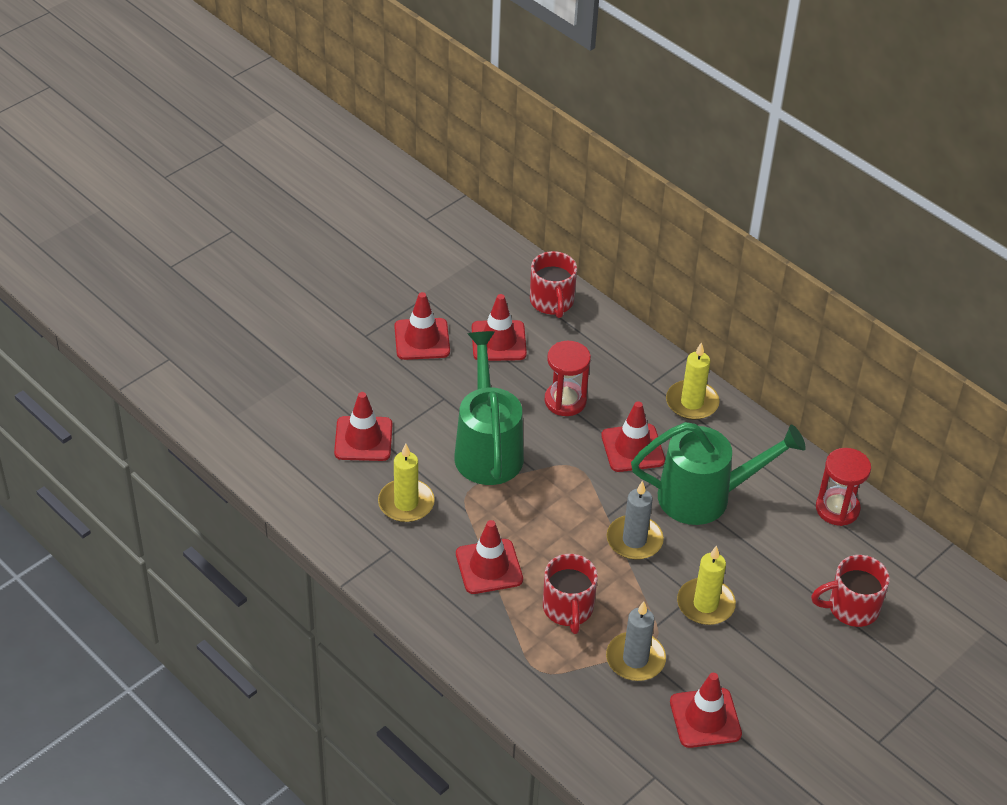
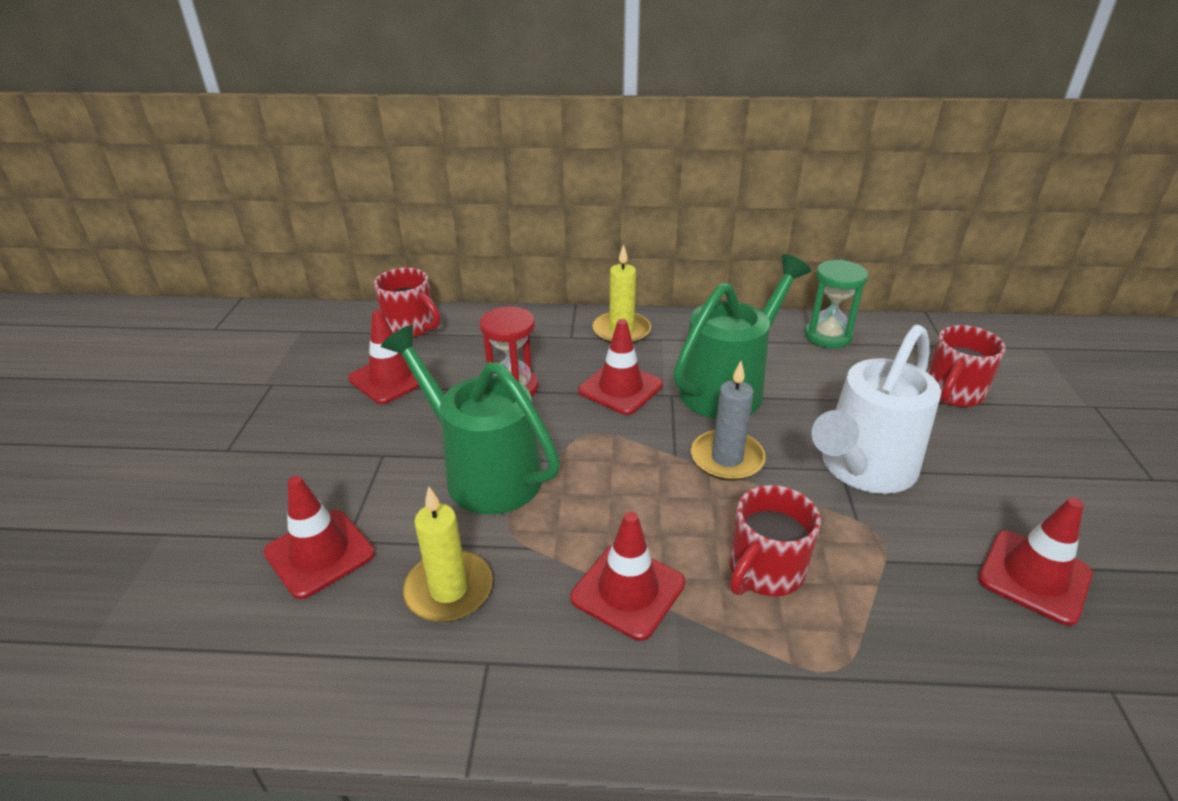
camera: 40 degrees left, 10 degrees down
red traffic cone [394,292,450,360] -> none
red mug [543,554,598,634] -> red mug turned 90 degrees clockwise [730,485,821,596]
grey candle [606,601,666,681] -> none
yellow candle [677,545,736,625] -> white watering can [812,324,941,494]
red hourglass [816,448,871,526] -> green hourglass [804,260,868,348]

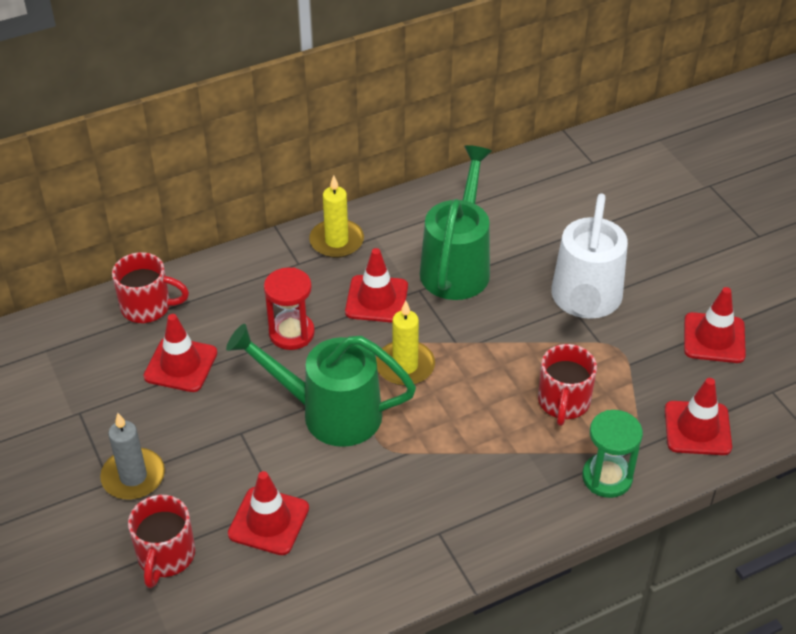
camera: 30 degrees left, 10 degrees up
yellow candle [403,487,493,622] -> yellow candle moved to [376,300,435,386]
red traffic cone [570,512,685,641] -> red traffic cone moved to [665,378,732,455]
grey candle [691,361,766,481] -> grey candle moved to [100,413,165,500]
green hourglass [804,260,868,348] -> green hourglass moved to [582,410,643,498]
red mug [927,325,1006,407] -> red mug moved to [128,495,195,588]

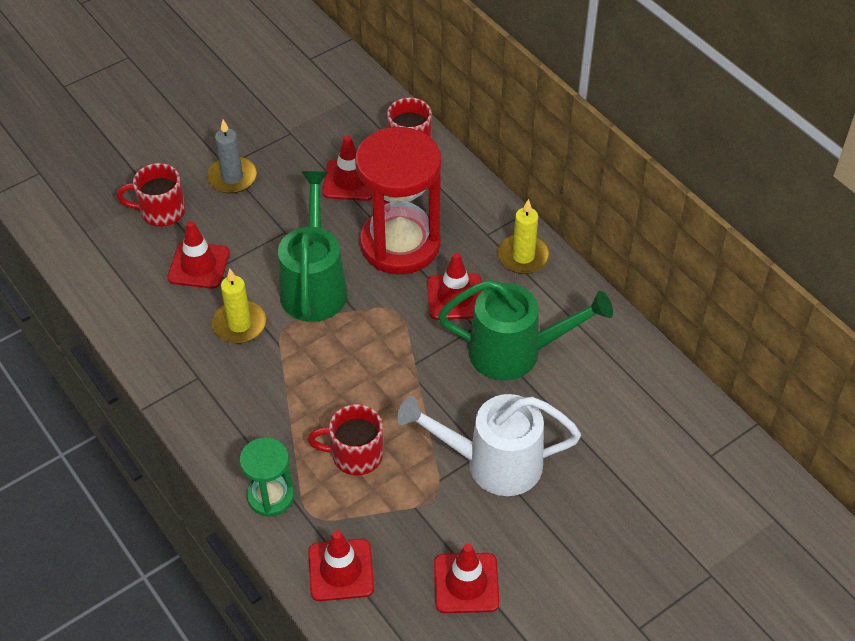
camera: 80 degrees right, 5 degrees up
red hourglass [264,267,315,350] -> red hourglass [355,127,442,274], size x1.96
yellow candle [376,300,435,386] -> yellow candle moved to [212,269,266,343]

